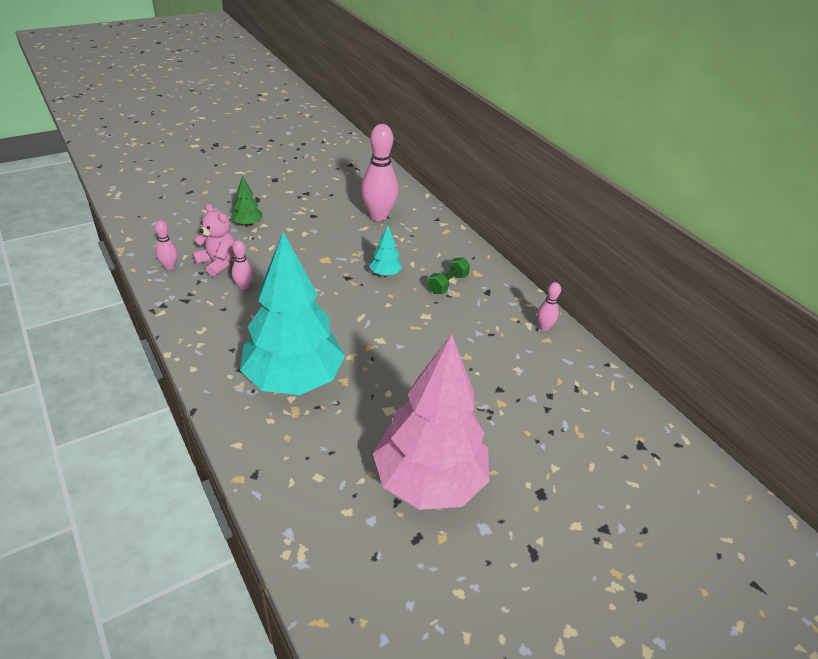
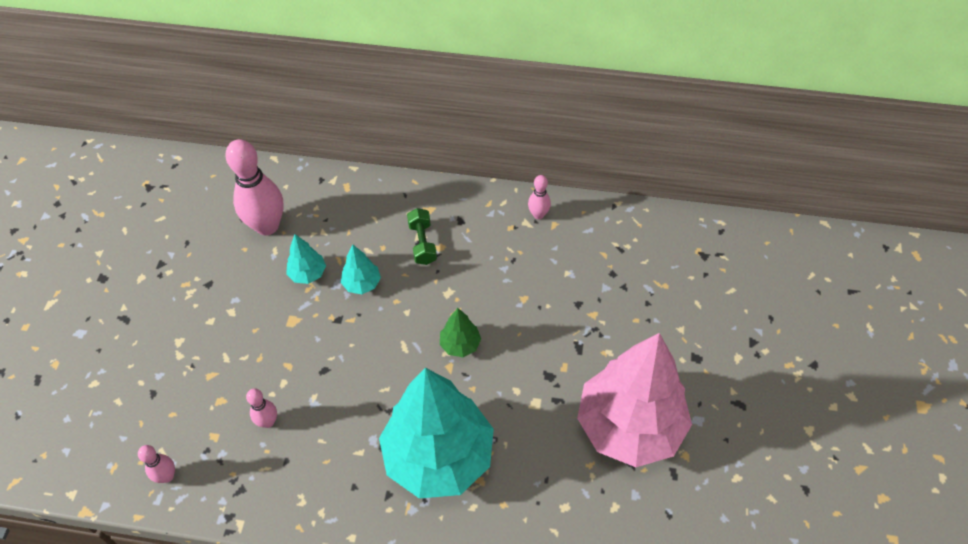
camera: 45 degrees left, 15 degrees up
pink teddy bear [192,204,235,276] -> none
green tree [231,176,262,226] -> green tree moved to [440,308,481,357]
none -> turquoise tree [286,234,326,284]

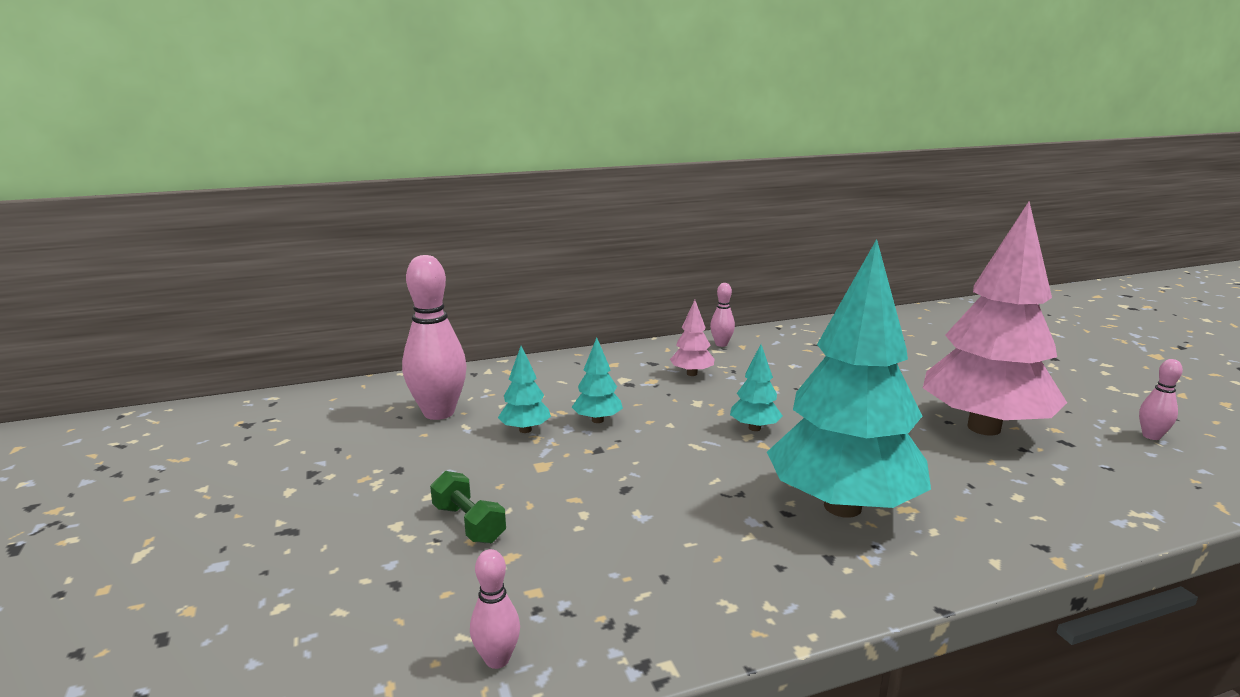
camera: 30 degrees left, 35 degrees down
pink bowling pin [246,388,277,428] -> pink bowling pin moved to [1139,359,1183,440]
green dumbbell [407,208,437,265] -> green dumbbell moved to [430,471,506,544]
green tree [440,308,481,357] -> turquoise tree [730,344,783,431]
none -> pink tree [670,300,714,376]

